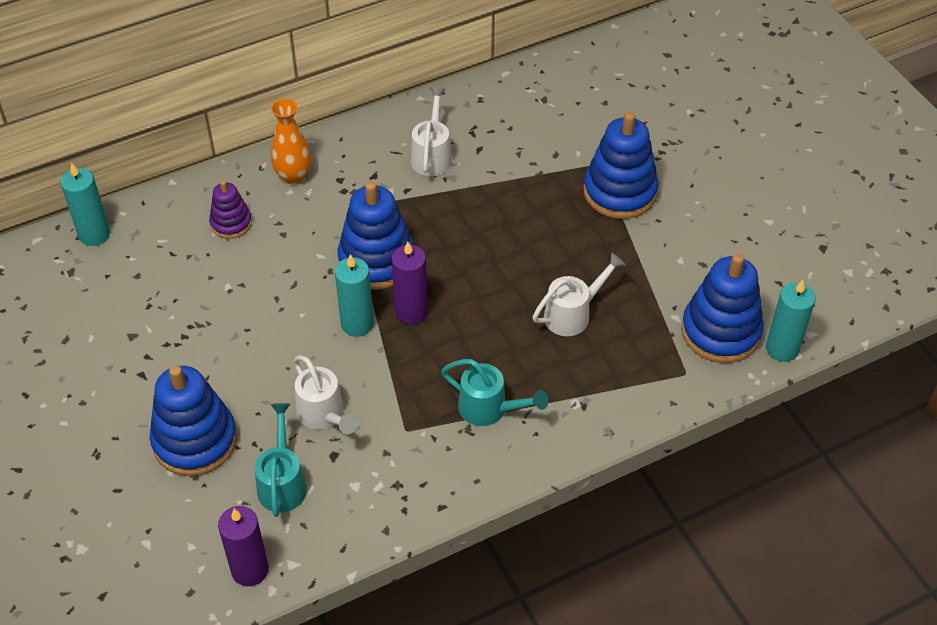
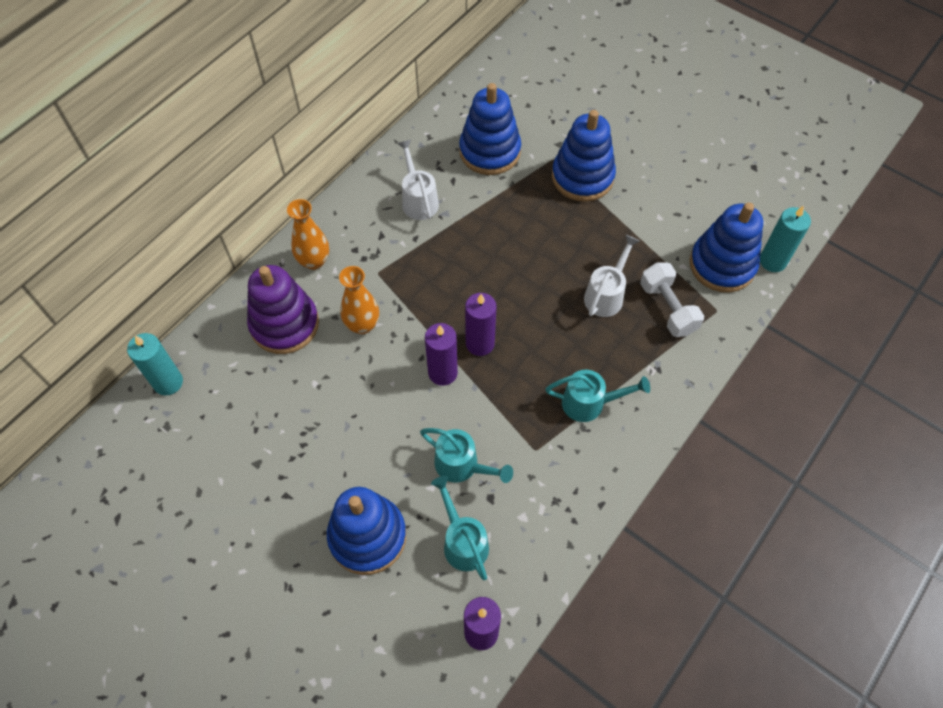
camera: 25 degrees left, 10 degrees up
purple stacking toy [209,180,252,239] -> purple stacking toy [247,265,319,354], size x1.81
white watering can [294,355,358,434] -> turquoise watering can [420,428,513,483]
turquoise candle [335,254,374,337] -> purple candle [425,323,458,386]
blue stacking toy [338,181,414,290] -> blue stacking toy moved to [459,83,521,175]
none -> orange vase [339,266,379,334]
none -> white dumbbell [640,262,704,337]

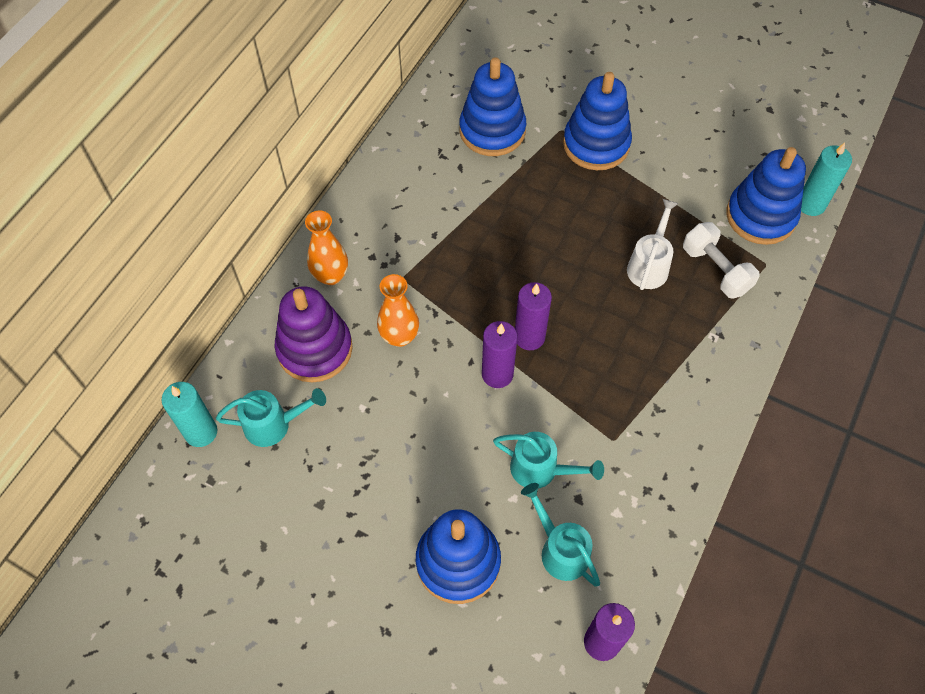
camera: 10 degrees left, 0 degrees up
white watering can [397,140,439,220] -> none
turquoise watering can [545,370,650,422] -> turquoise watering can moved to [216,388,326,447]

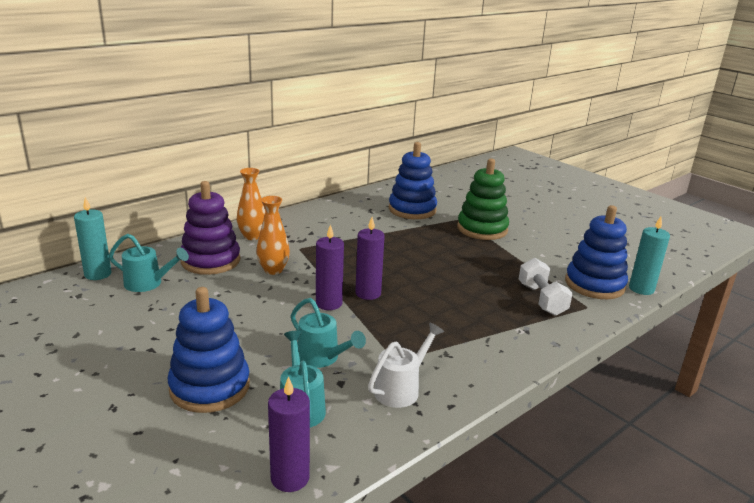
camera: 20 degrees right, 35 degrees down
blue stacking toy [563,72,632,170] -> green stacking toy [457,159,509,240]
white watering can [627,199,679,290] -> white watering can moved to [368,322,444,408]

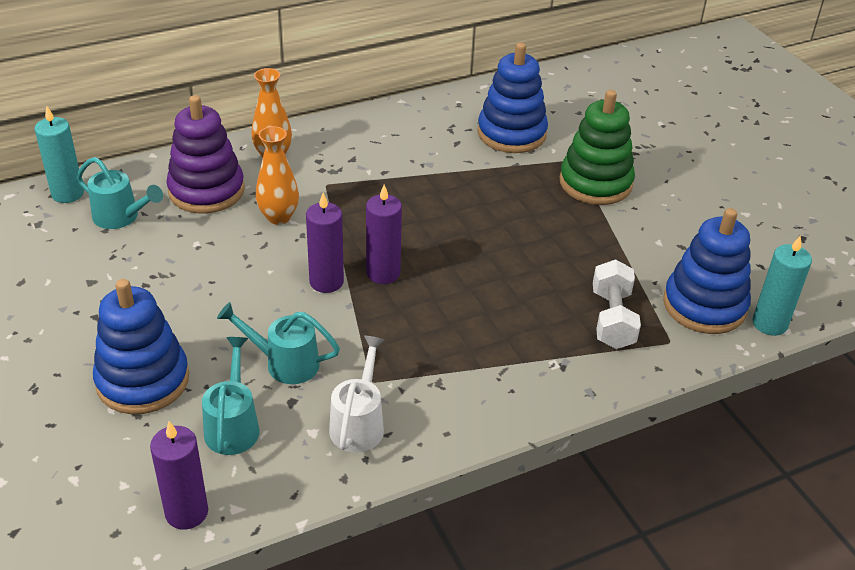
camera: 15 degrees right, 15 degrees up
turquoise watering can [291,298,366,368] -> turquoise watering can turned 135 degrees clockwise [217,302,340,384]
white watering can [368,322,444,408] -> white watering can turned 45 degrees counterclockwise [329,335,385,452]

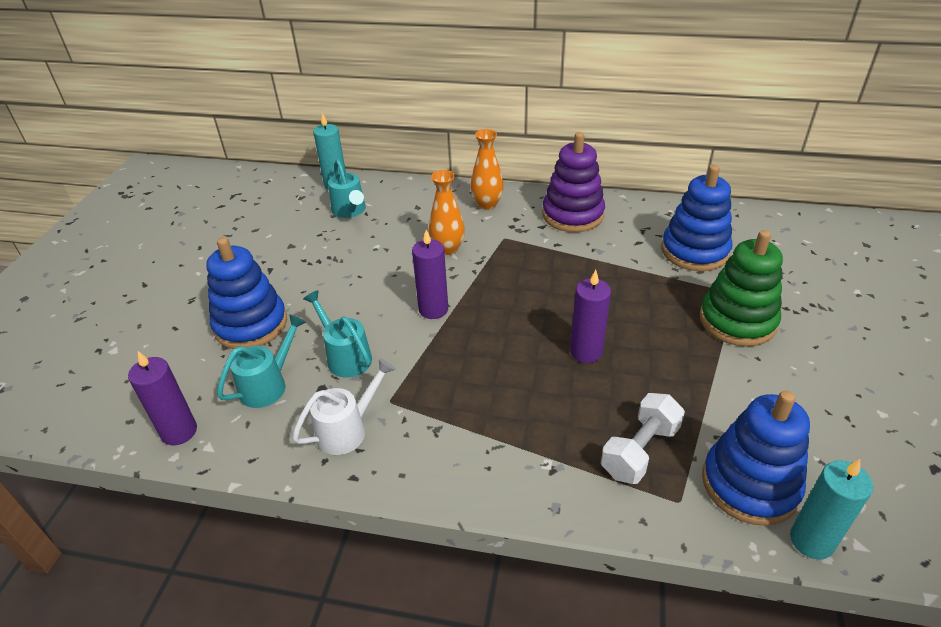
camera: 40 degrees right, 0 degrees up
purple stacking toy [166,95,245,213] -> purple stacking toy moved to [543,132,605,232]
purple candle [366,185,402,284] -> purple candle moved to [570,270,611,363]

